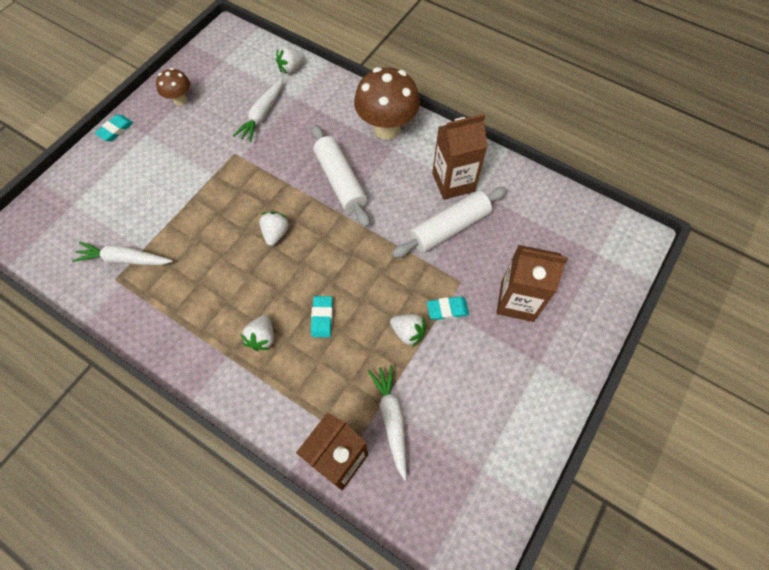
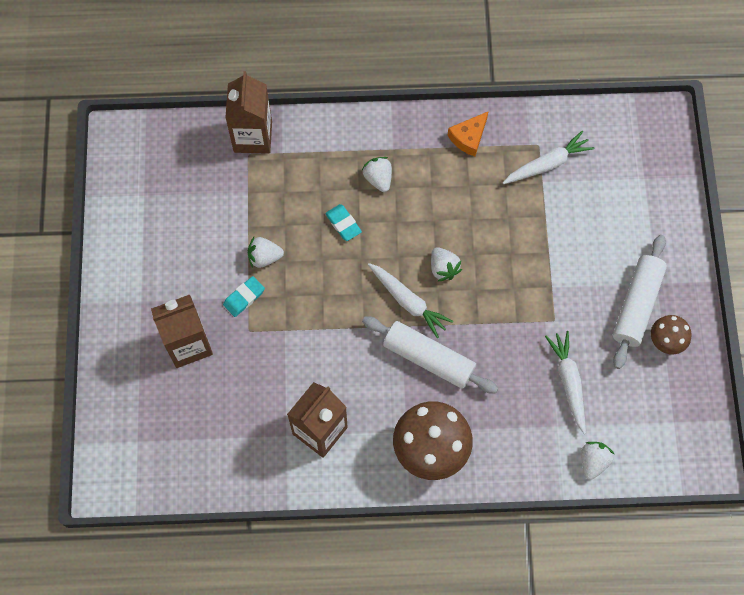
camera: 145 degrees right, 5 degrees up
turquoise eraser [95,115,133,141] -> none
white carrot [368,365,407,481] -> white carrot moved to [368,263,453,338]
white rolling pin [392,187,507,258] -> white rolling pin moved to [613,235,667,369]
none -> orange cheese [448,112,488,156]

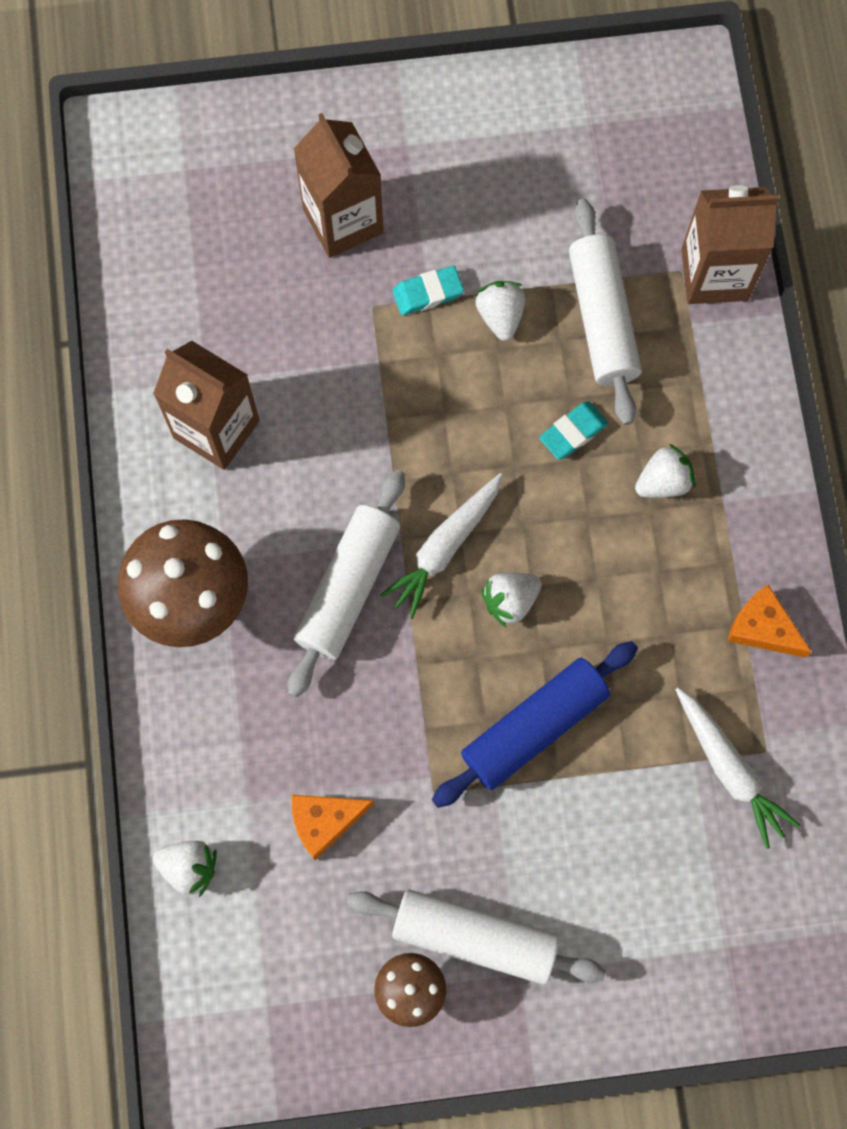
camera: 85 degrees right, 5 degrees up
turquoise eraser [223,276,265,317] -> turquoise eraser turned 60 degrees counterclockwise [392,266,464,315]
white carrot [545,331,586,434] -> orange cheese [292,795,374,860]
none -> blue rolling pin [432,641,638,808]
none -> white rolling pin [569,199,642,425]

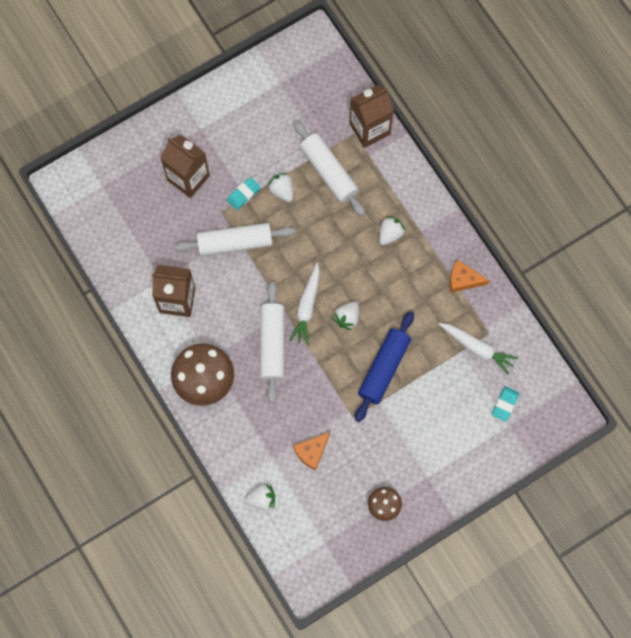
camera: 25 degrees left, 0 degrees up
white rolling pin [347,889,606,985] -> white rolling pin moved to [174,223,295,256]
turquoise eraser [539,401,608,460] -> turquoise eraser moved to [492,386,519,422]

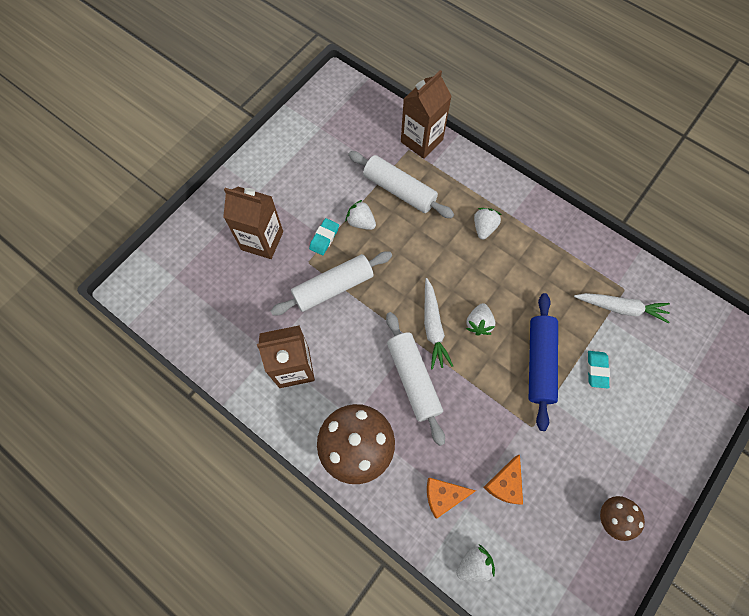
camera: 20 degrees left, 5 degrees down
orange cheese [450,260,489,293] -> orange cheese moved to [427,478,476,519]
turquoise eraser [492,386,519,422] -> turquoise eraser moved to [587,351,610,389]

